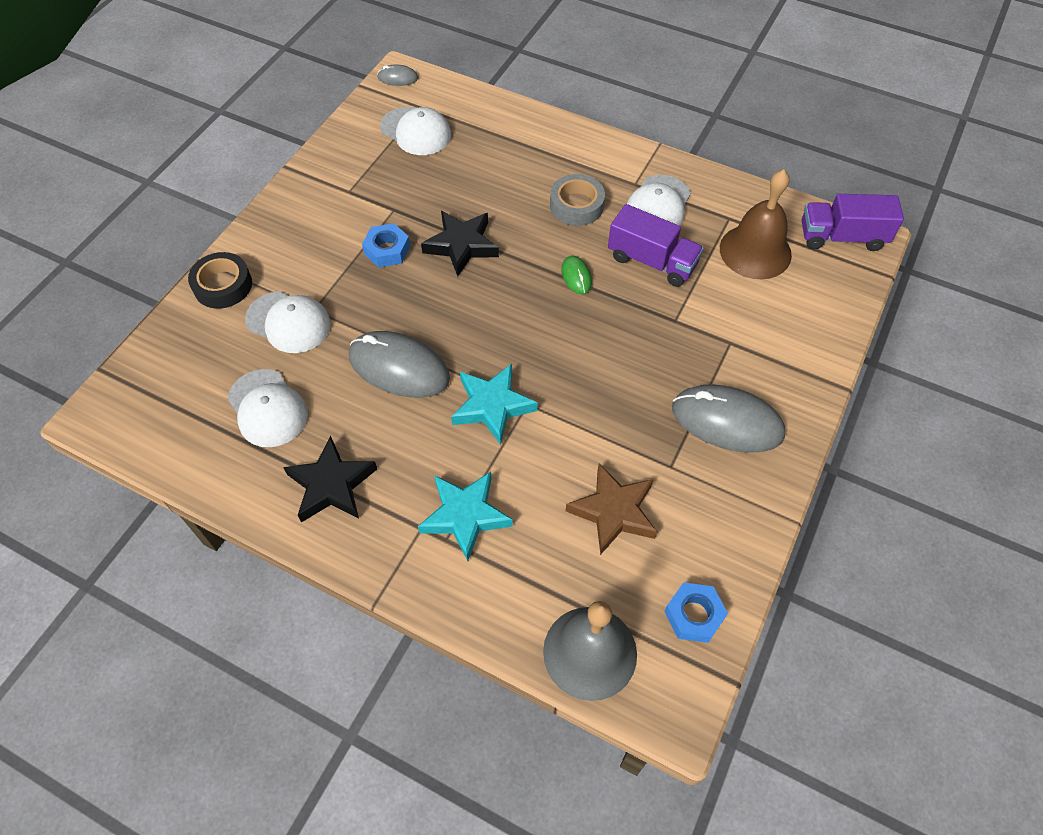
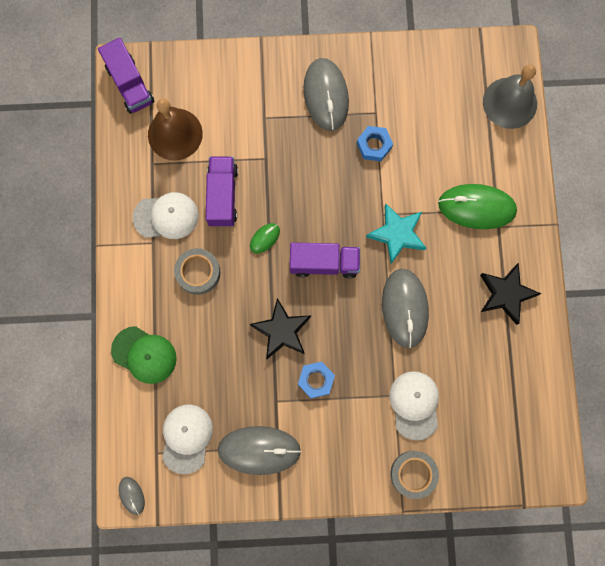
camera: 120 degrees left, 20 degrees up
black tape [188,252,252,309] -> grey tape [390,451,439,499]
white cap [227,369,308,447] -> none
turquoise star [418,471,513,561] -> green mouse [438,184,517,229]
brown star [566,464,657,555] -> none
blue nut [664,582,728,643] -> blue nut moved to [357,126,393,161]
none -> green cap [111,326,177,384]
none -> grey mouse [218,426,301,475]
none -> purple truck [290,242,360,279]

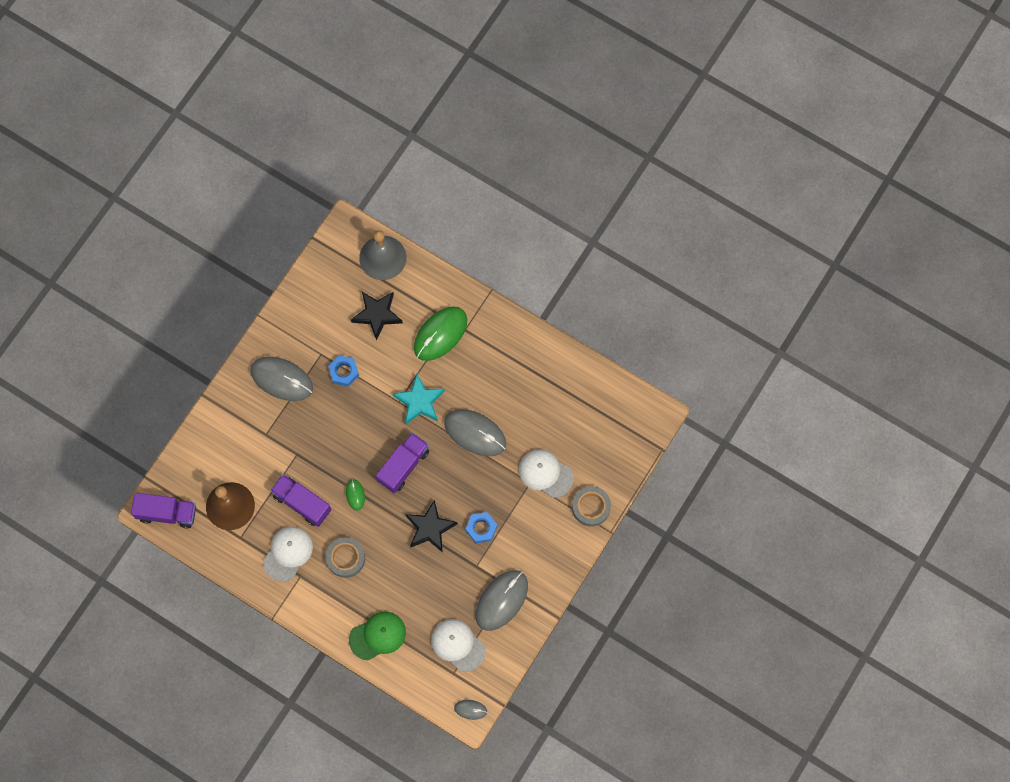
camera: 55 degrees left, 5 degrees down
black star [480,263,541,325] -> black star moved to [351,292,403,341]

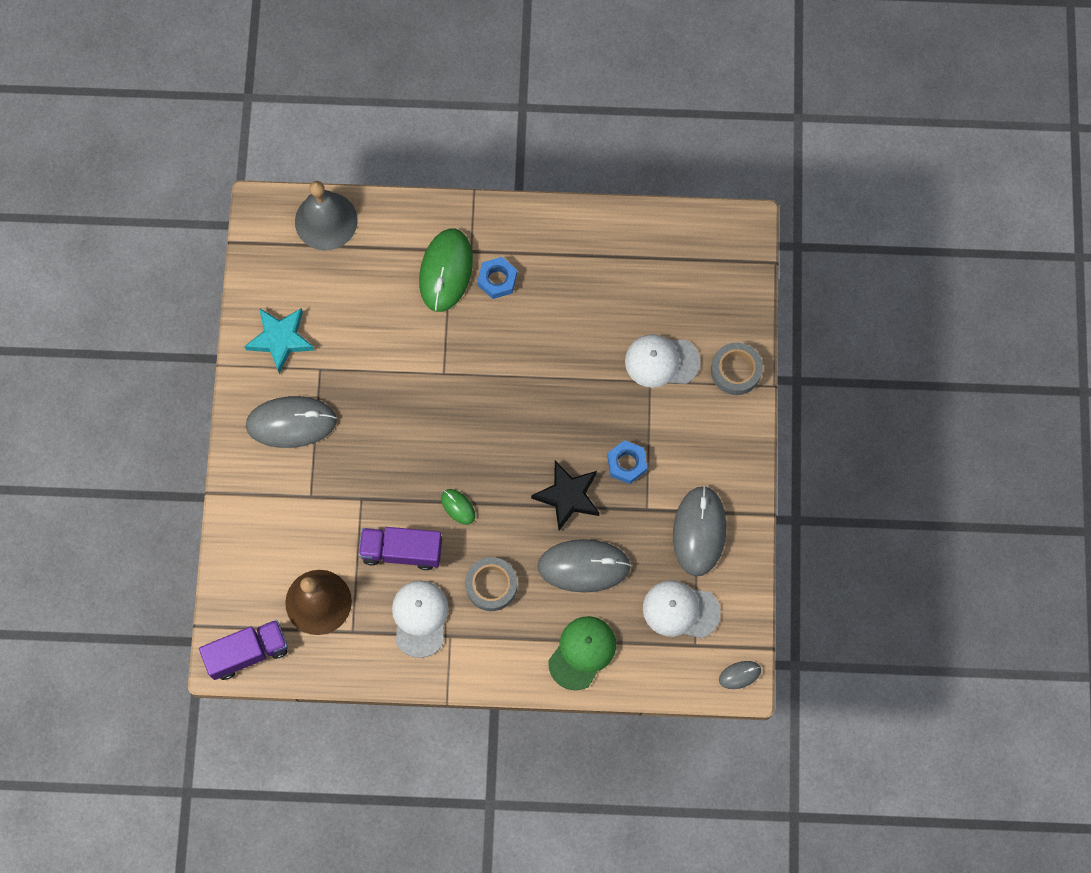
camera: 30 degrees left, 0 degrees up
blue nut [328,355,359,387] -> blue nut moved to [477,257,517,299]
black star [351,292,403,341] -> none
purple truck [376,433,429,493] -> none
turquoise star [393,374,445,424] -> turquoise star moved to [244,308,314,374]
grey mouse [444,409,506,457] -> grey mouse moved to [537,539,631,593]

